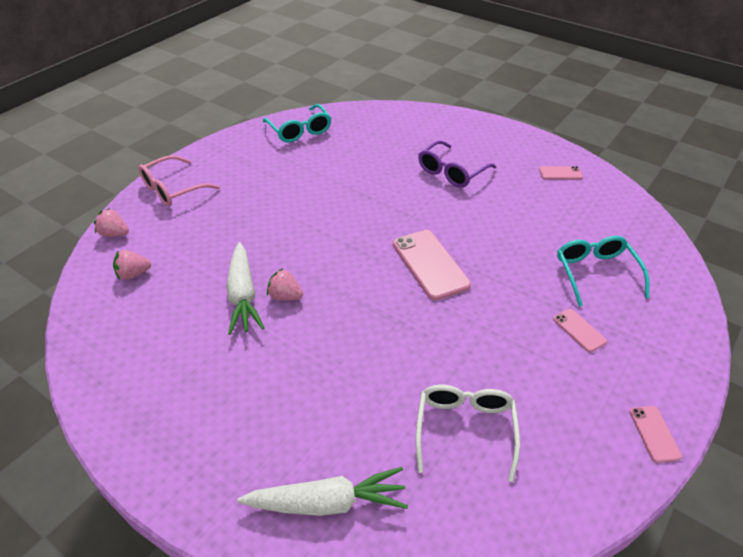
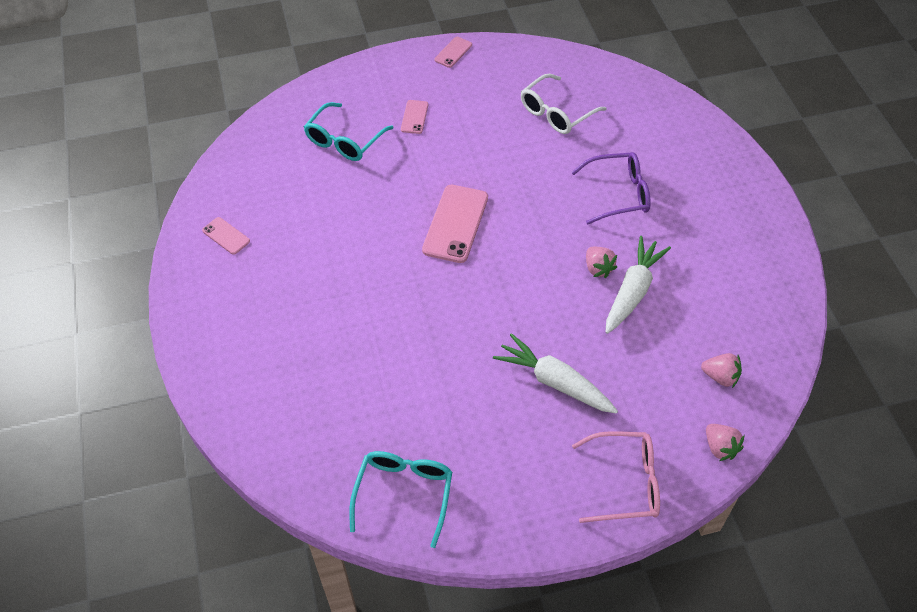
camera: 140 degrees left, 10 degrees up
white carrot [237,467,408,516] -> white carrot moved to [493,333,618,414]
purple glasses [418,140,496,188] -> purple glasses moved to [571,152,650,225]

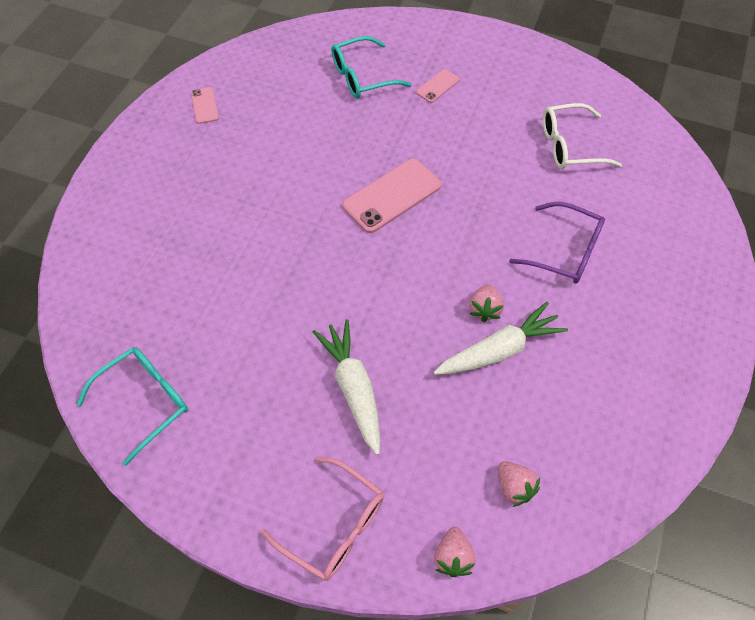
camera: 35 degrees right, 5 degrees up
pink phone [434,37,472,68] -> none

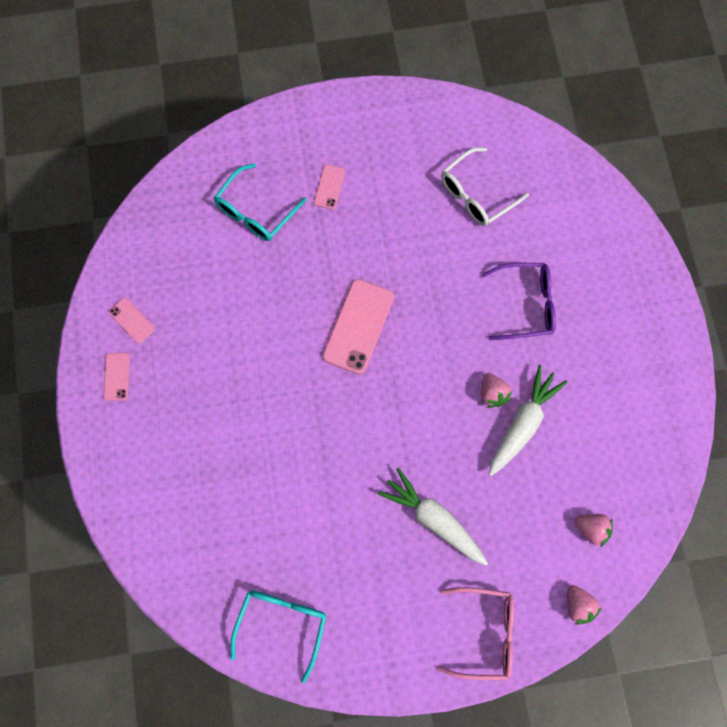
camera: 30 degrees left, 15 degrees up
none -> pink phone [104,353,130,401]

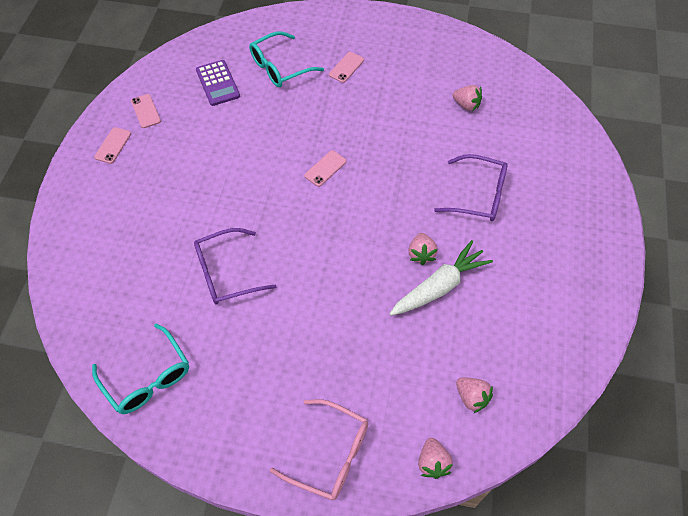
camera: 20 degrees right, 15 degrees down
turquoise glasses [231,590,326,683] -> turquoise glasses turned 105 degrees clockwise [92,324,189,414]
pink phone [322,279,394,374] -> pink phone [304,150,346,187], size x0.52
white carrot [377,468,488,566] -> none
white glasses [441,147,529,226] -> pink strawberry [452,85,482,111]
none -> purple glasses [194,228,277,304]
none -> purple calculator [196,60,240,106]

